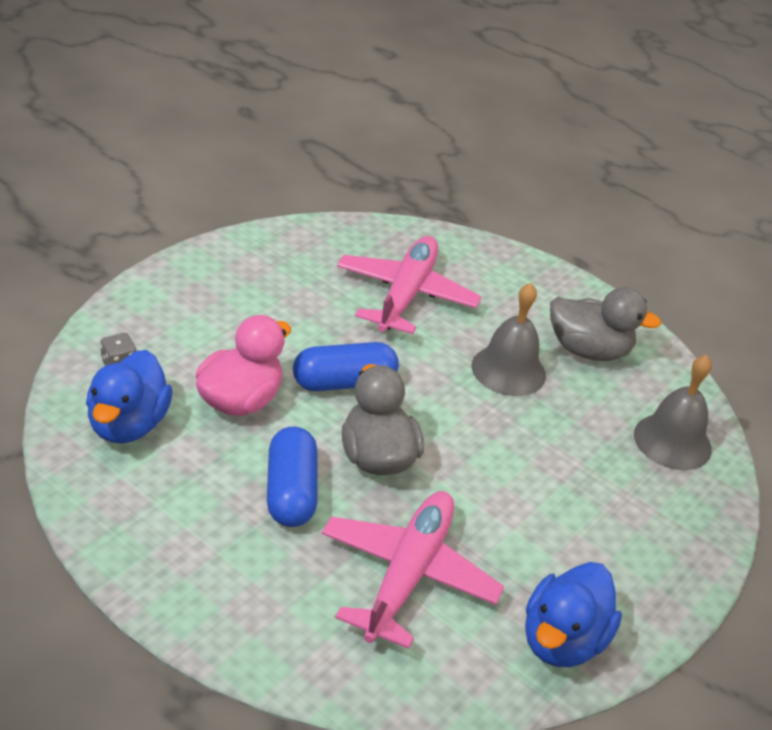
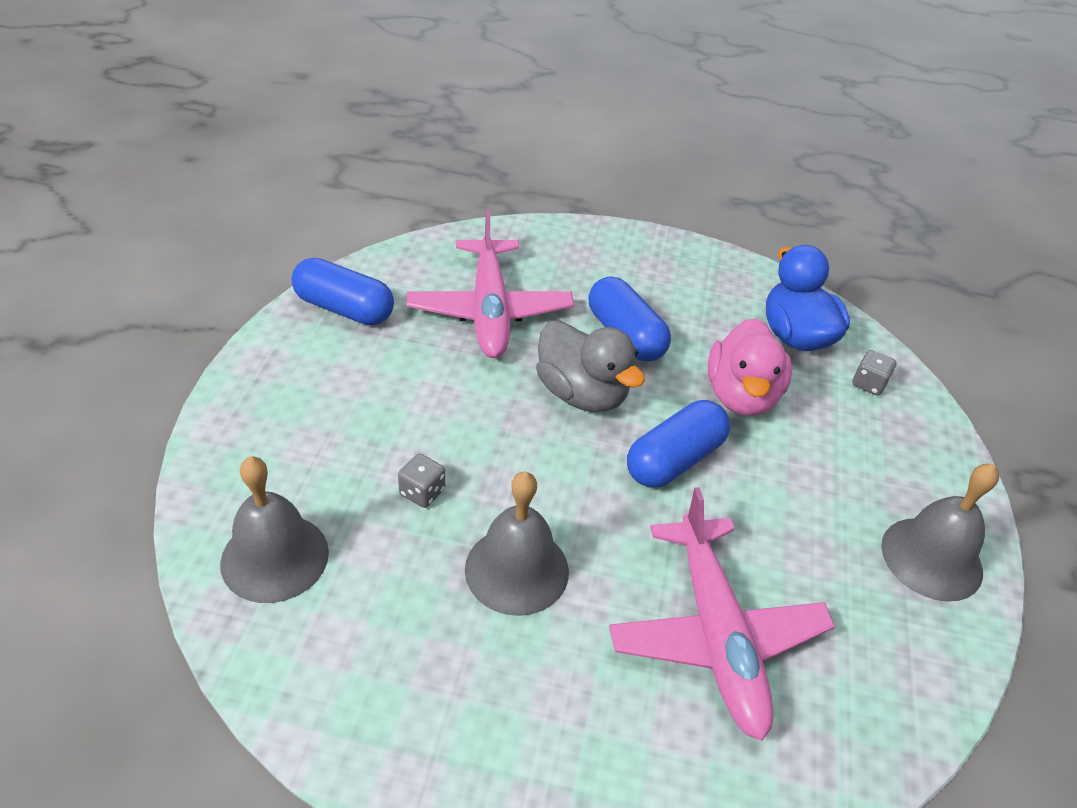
camera: 155 degrees right, 5 degrees up
blue duck [525,562,622,667] -> blue capsule [291,258,394,325]
grey duck [550,287,661,361] -> none
none -> grey dice [398,453,445,508]
none -> grey bell [881,464,999,602]

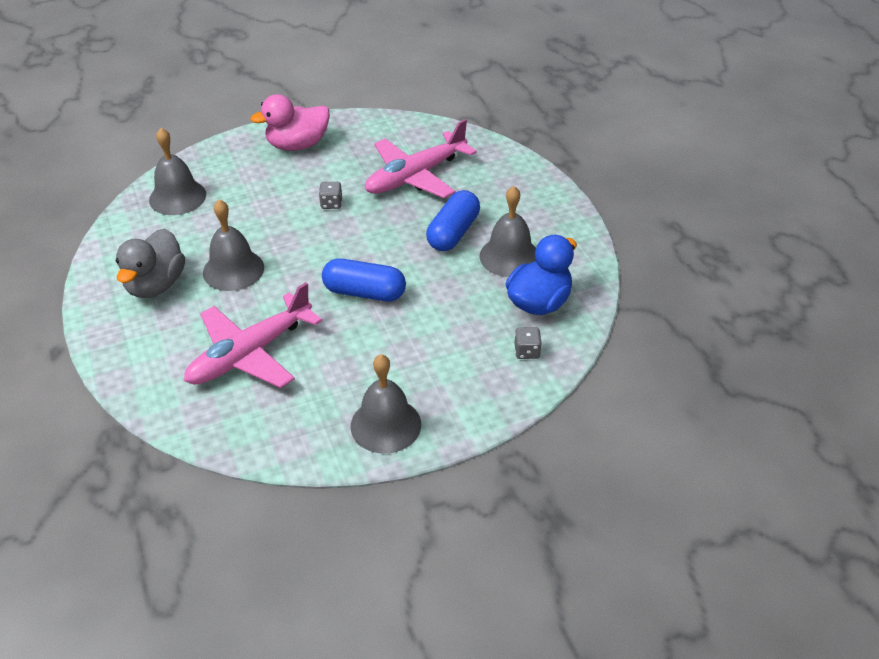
camera: 60 degrees right, 0 degrees up
blue capsule [291,258,394,325] -> none
grey dice [398,453,445,508] -> grey dice moved to [319,182,342,209]
grey duck [536,320,645,412] -> grey duck moved to [116,228,185,298]
pink duck [708,318,792,416] -> pink duck moved to [250,94,330,151]
none -> grey bell [480,186,536,277]

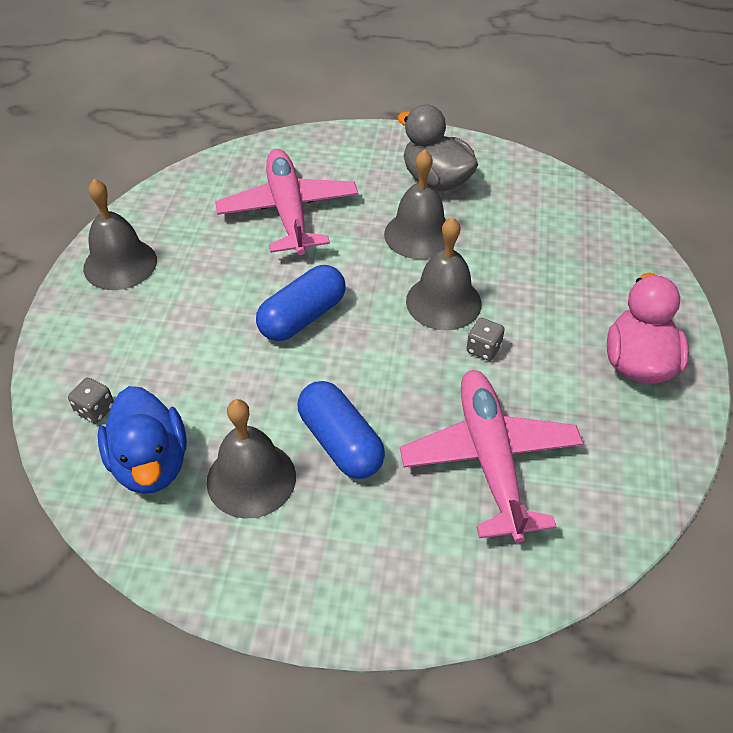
camera: 120 degrees right, 5 degrees up
grey bell [149,128,206,215] -> grey bell moved to [406,217,482,330]

